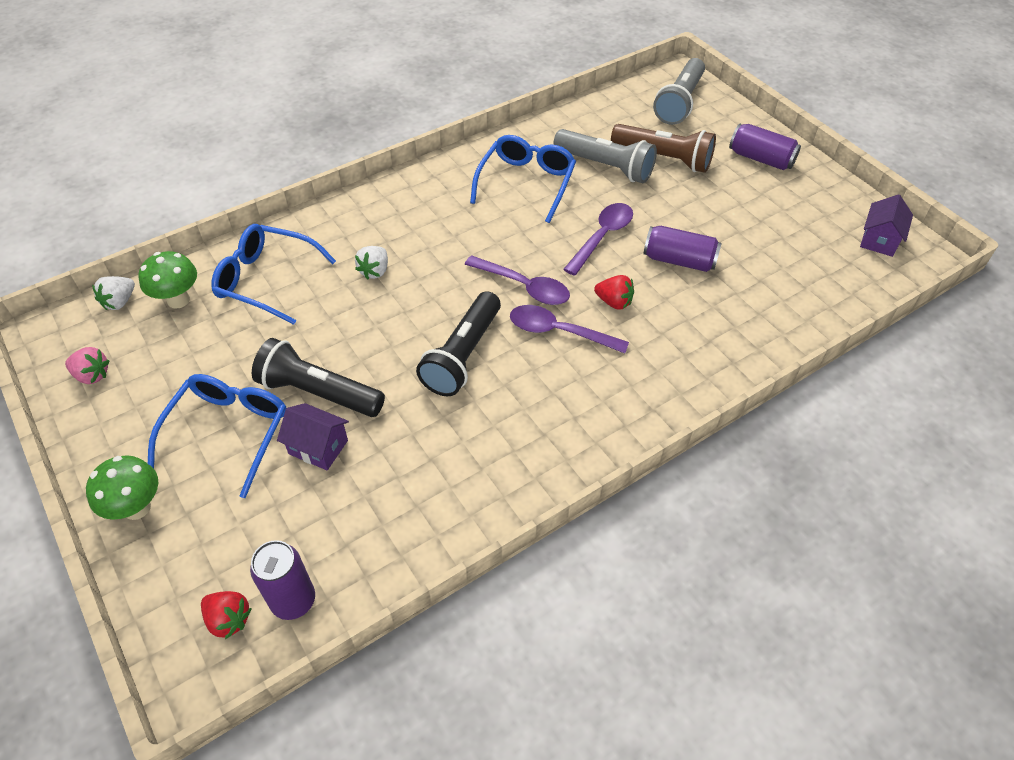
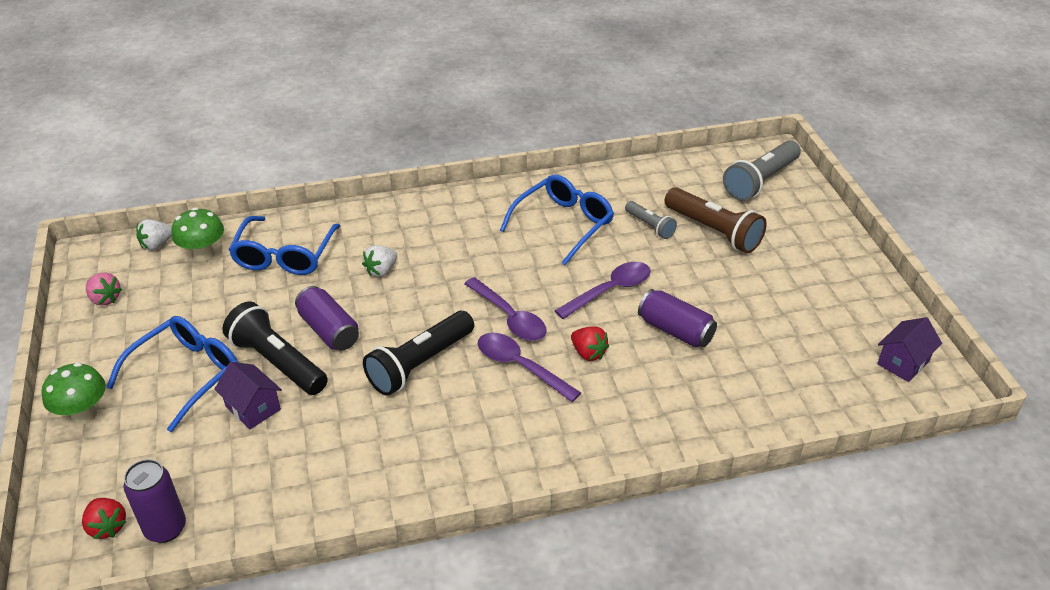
camera: 20 degrees right, 10 degrees down
blue glasses [211,224,336,325] -> blue glasses turned 120 degrees counterclockwise [229,216,340,275]
grey flashlight [554,129,657,183] -> grey flashlight [625,201,677,239], size x0.55
purple can [729,124,801,170] -> purple can moved to [295,286,359,351]

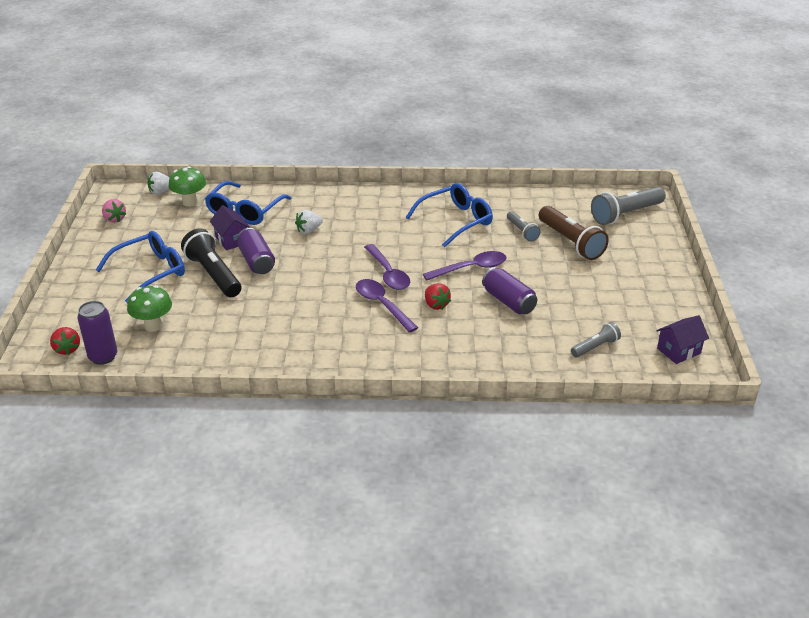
camera: 15 degrees right, 5 degrees down
green mushroom [42,362,106,424] -> green mushroom moved to [127,285,172,332]
purple house [214,362,282,429] -> purple house moved to [210,205,251,250]
black flashlight [363,311,474,396] -> none
none -> grey flashlight [571,322,621,357]

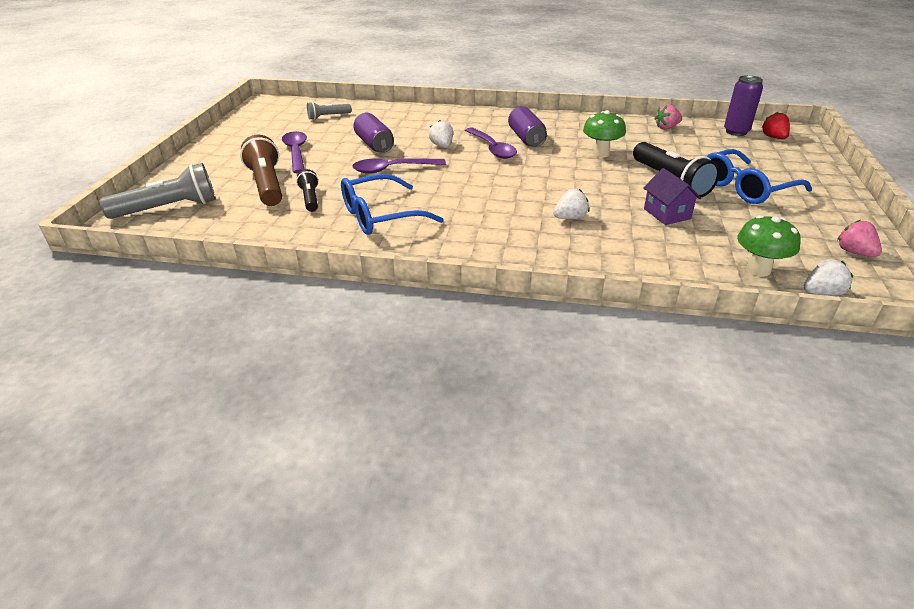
camera: 170 degrees left, 0 degrees up
green mushroom [127,285,172,332] -> green mushroom moved to [583,110,626,158]
blue glasses [205,181,291,225] -> none
purple can [237,228,275,274] -> purple can moved to [508,106,547,147]
purple spoon [364,244,410,290] -> purple spoon moved to [282,131,307,173]
red strawberry [425,283,451,310] -> white strawberry [429,120,453,148]
grey flashlight [507,211,540,242] -> black flashlight [296,169,319,212]
purple house [656,315,709,364] -> none
none -> pink strawberry [654,104,682,129]

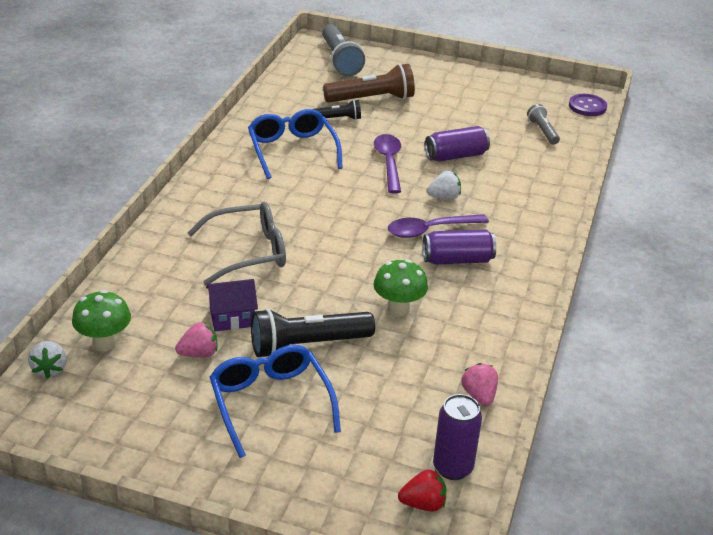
camera: 95 degrees right, 0 degrees up
purple spoon [282,131,307,173] -> none
white strawberry [553,189,589,219] -> grey glasses [188,202,286,286]
pink strawberry [837,220,882,257] -> pink strawberry moved to [175,322,217,357]
none -> purple button [569,94,607,116]

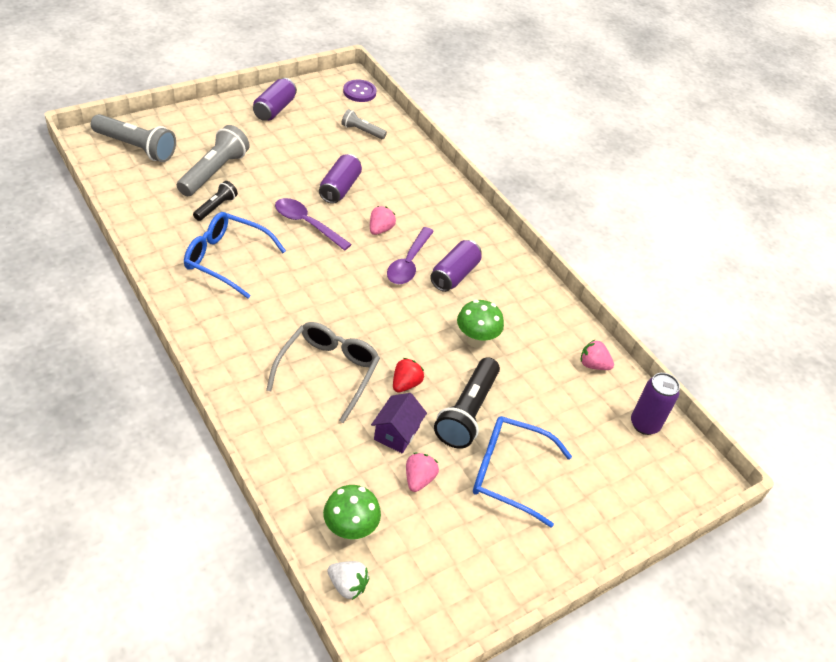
camera: 55 degrees left, 10 degrees up
brown flashlight [323,64,415,103] -> grey flashlight [177,125,250,196]
red strawberry [398,469,446,511] -> red strawberry moved to [393,358,424,393]
white strawberry [427,171,461,200] -> pink strawberry [370,206,396,235]
none -> purple can [253,78,297,121]

